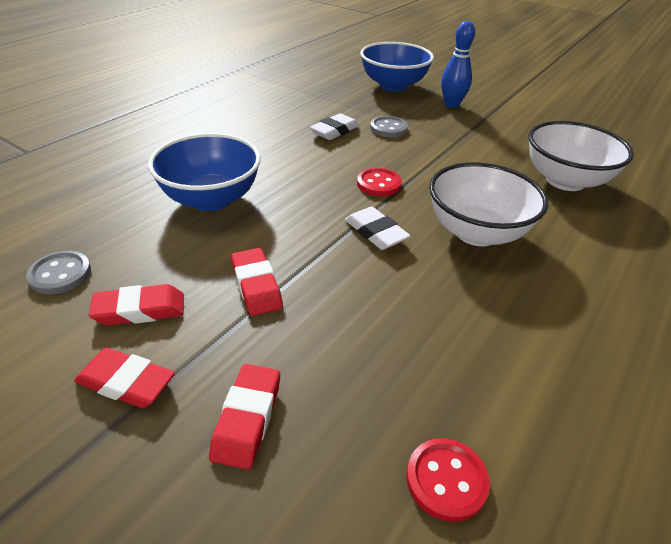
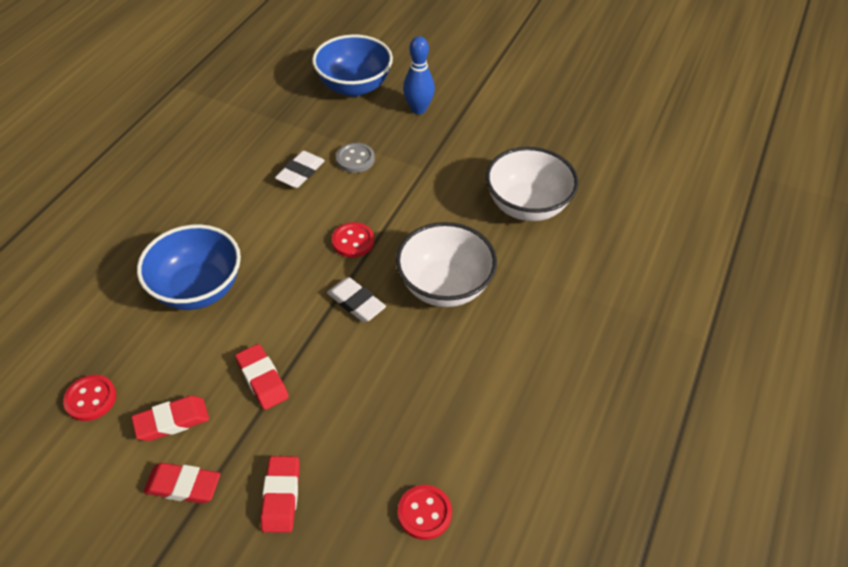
camera: 10 degrees left, 10 degrees up
grey button [26,251,91,294] -> red button [63,375,116,421]

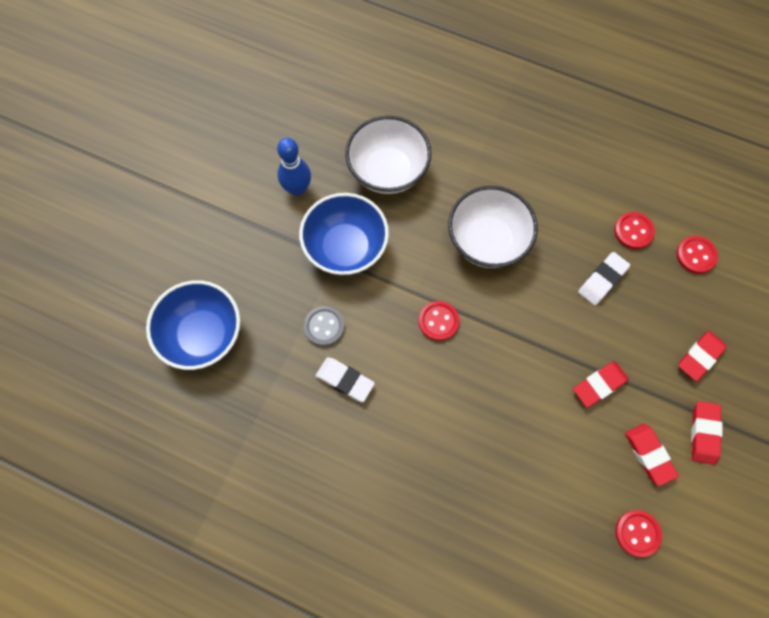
camera: 90 degrees left, 20 degrees up
blue bowl [137,224,241,310] -> blue bowl moved to [299,193,389,276]
red eraser [261,456,300,533] -> red eraser turned 45 degrees counterclockwise [678,330,726,382]
white eraser [327,277,386,322] -> white eraser moved to [578,252,630,305]
blue bowling pin [403,36,435,114] -> blue bowling pin moved to [277,138,311,196]
none -> red button [614,212,655,249]

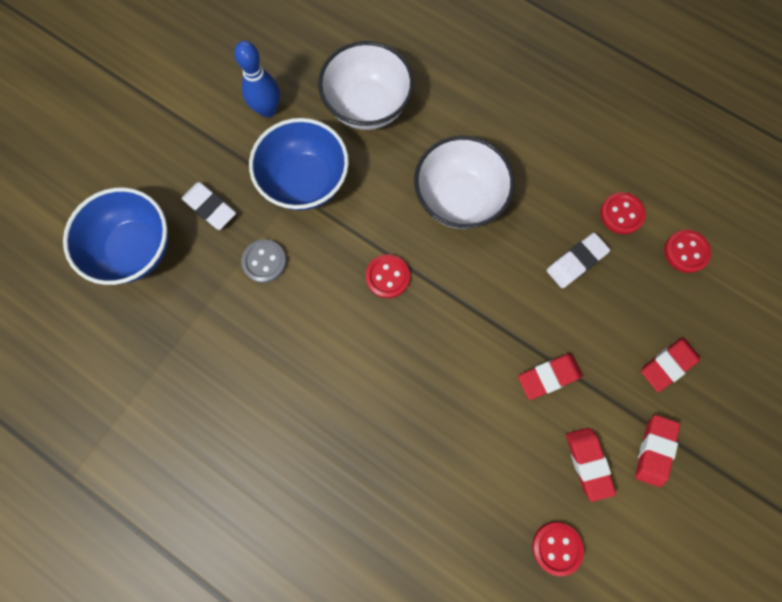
camera: 10 degrees right, 5 degrees up
white eraser [316,357,375,402] -> white eraser moved to [182,182,236,230]

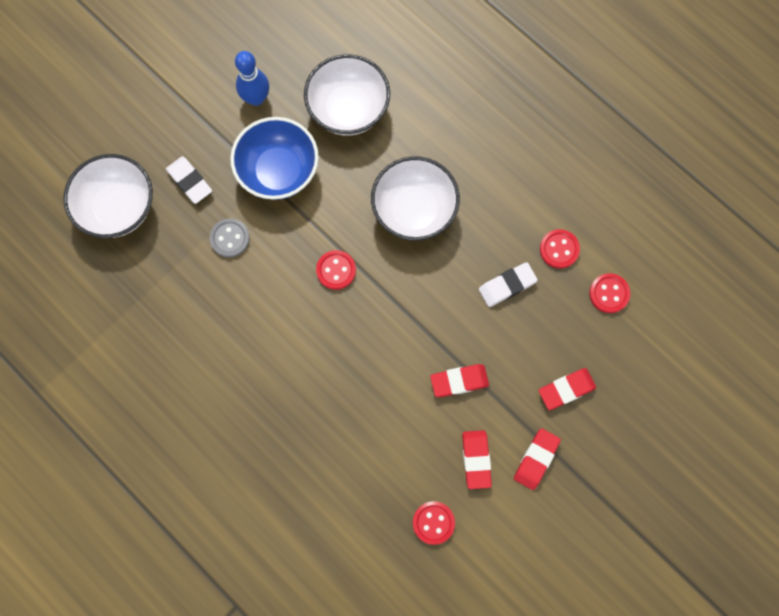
camera: 10 degrees right, 0 degrees up
blue bowl [63,187,168,285] -> white bowl [63,154,153,238]

